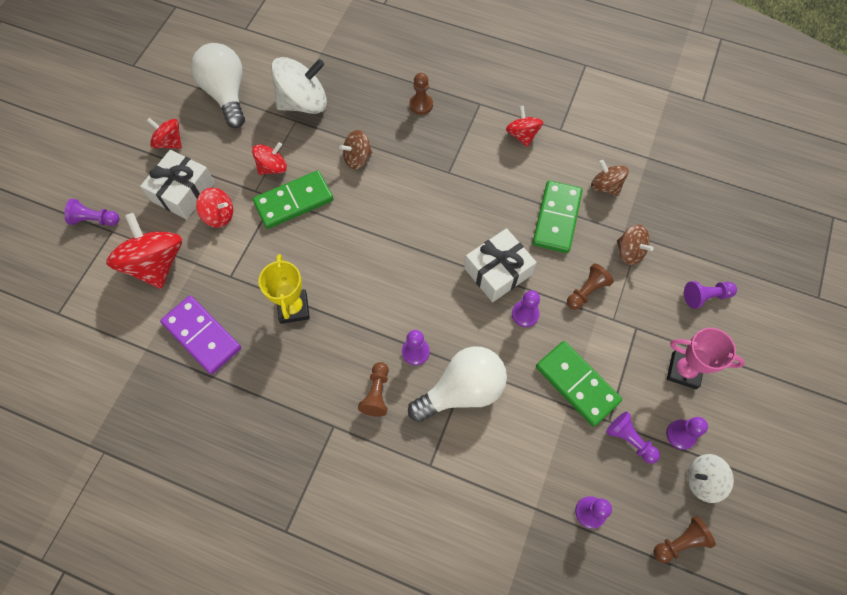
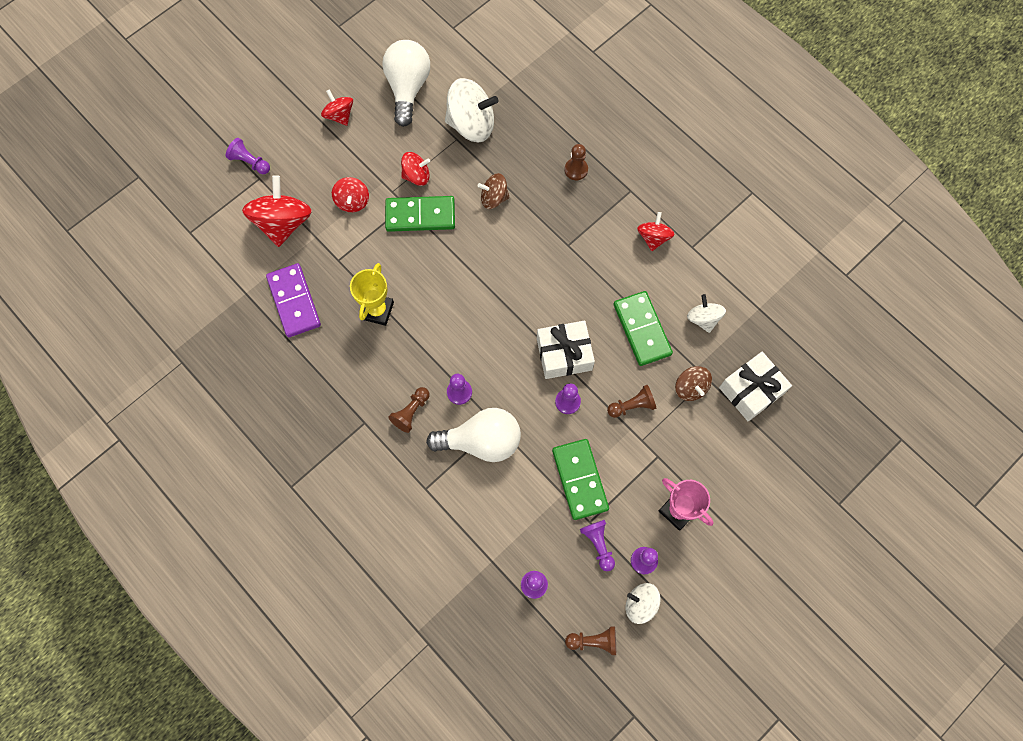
camera: 25 degrees right, 5 degrees up
white gift [140,150,215,219] -> white gift moved to [719,352,792,422]
red spinning top [196,188,233,228] -> red spinning top turned 45 degrees clockwise [332,177,369,212]
green domino [533,181,583,253] -> green domino turned 60 degrees counterclockwise [614,291,673,366]
brown spinning top [591,160,629,196] -> white spinning top [687,294,726,333]
purple pawn [684,281,737,309] -> none

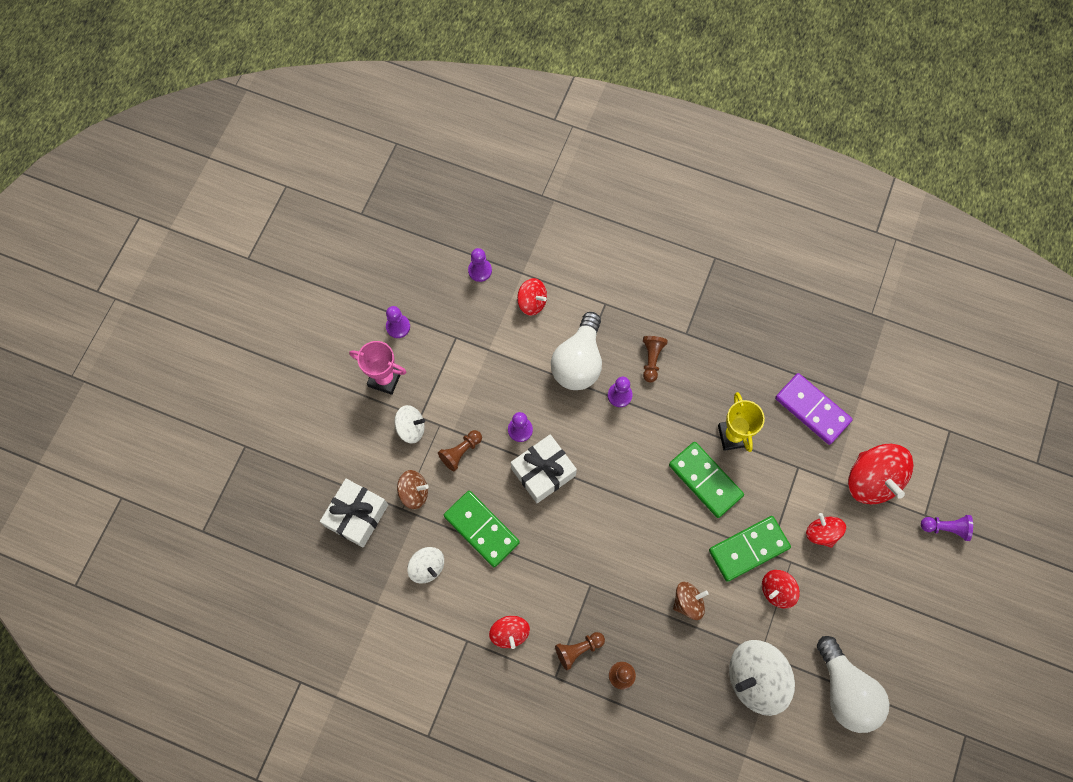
camera: 155 degrees right, 0 degrees up
red spinning top [321,89,353,126] -> red spinning top moved to [517,278,547,316]
white light bulb [426,408,521,462] -> white light bulb turned 45 degrees counterclockwise [551,312,602,390]
green domino [552,439,609,520] -> green domino moved to [669,442,744,518]
brown pawn [565,626,616,655] -> brown pawn moved to [555,632,605,670]
purple pawn [580,520,615,571] -> none
white spinning top [625,583,661,624] -> white spinning top moved to [394,405,425,444]
brown spinning top [675,366,712,401] -> brown spinning top turned 135 degrees clockwise [397,470,429,509]

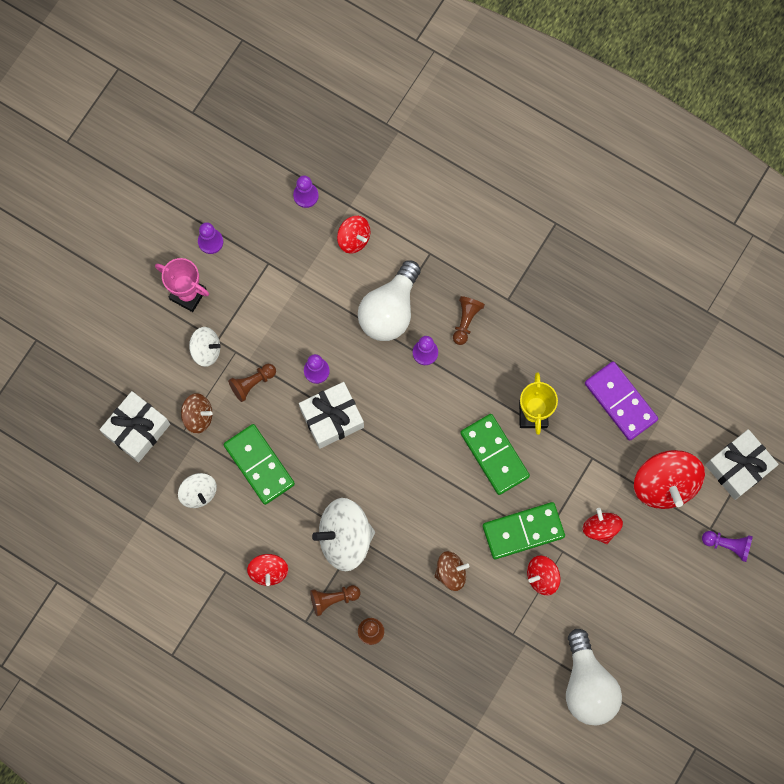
camera: 10 degrees right, 5 degrees up
white spinning top [729,640,795,716] -> white spinning top moved to [312,498,375,571]
none -> white gift [706,429,779,500]

